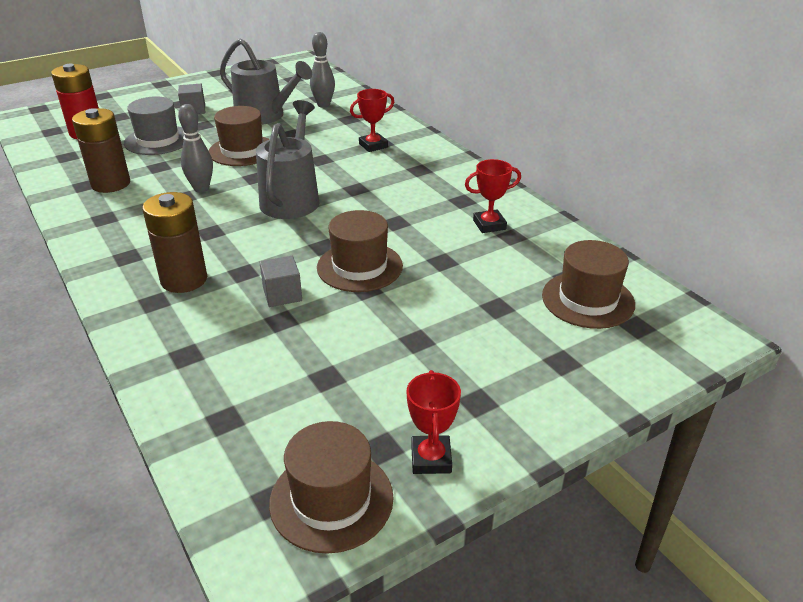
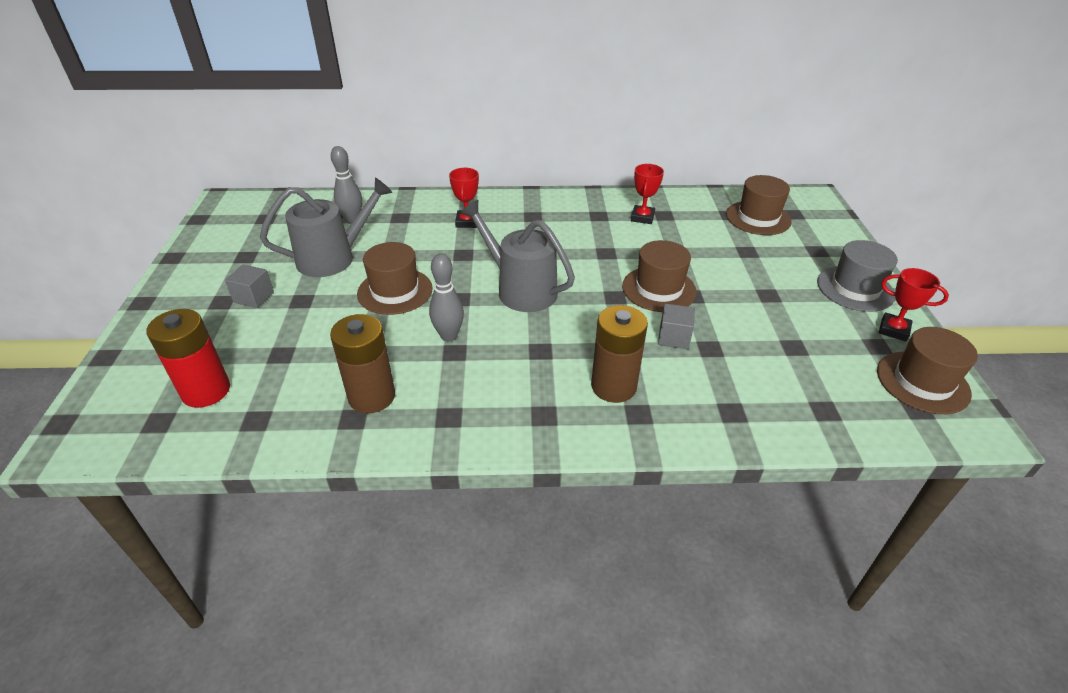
camera: 60 degrees left, 5 degrees up
grey hat [124,96,185,155] -> grey hat moved to [817,240,898,312]

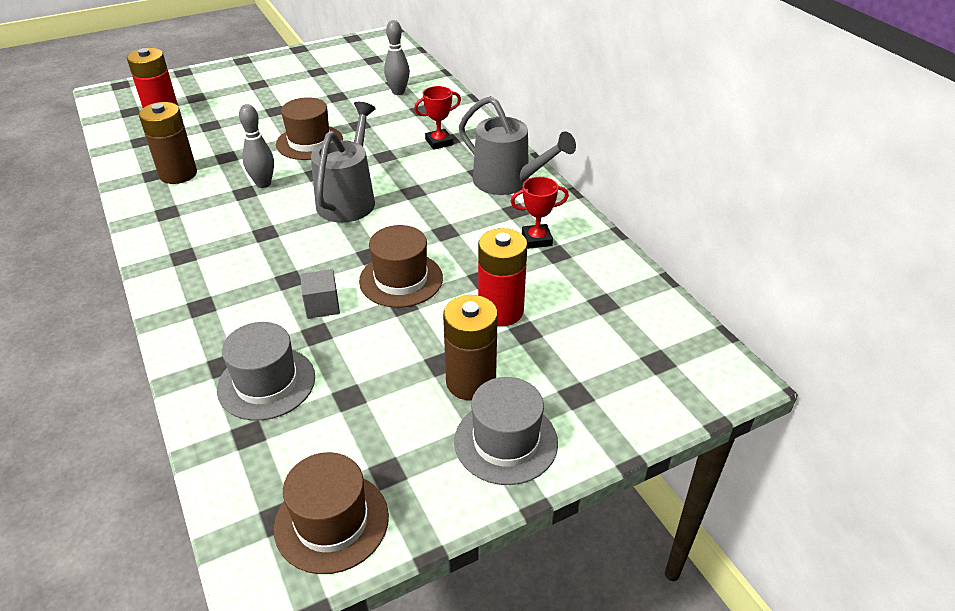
camera: 65 degrees right, 0 degrees up
grey cube [225,264,274,308] -> none
grey watering can [260,178,392,277] -> grey watering can moved to [459,96,576,195]
brown battery [591,305,648,403] -> brown battery moved to [443,295,498,400]
brown hat [726,175,792,235] -> none
red trophy [879,268,949,342] -> none
none -> grey hat [217,322,315,421]
none -> red battery [478,228,528,326]

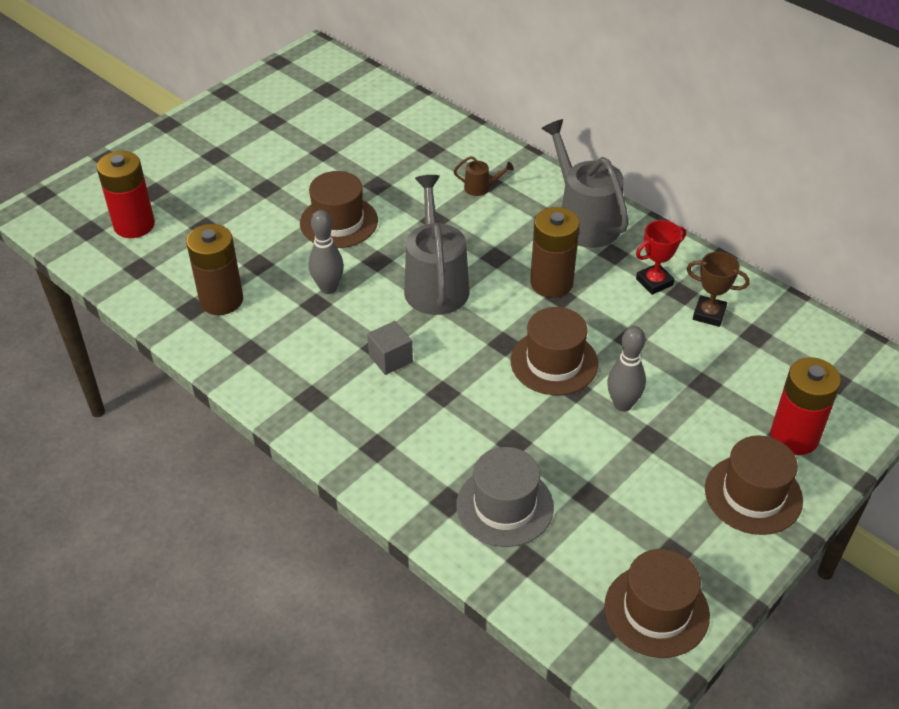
camera: 20 degrees left, 5 degrees up
grey cube [300,269,340,319] -> grey cube moved to [367,321,413,375]
grey bowling pin [384,20,410,95] -> grey bowling pin moved to [607,326,646,412]
red trophy [414,86,461,150] -> brown watering can [454,156,514,196]
brown battery [443,295,498,400] -> brown battery moved to [530,207,580,298]
grey hat [454,377,558,485] -> brown hat [705,435,803,535]
grey watering can [459,96,576,195] -> grey watering can turned 135 degrees counterclockwise [541,119,629,248]
red battery [478,228,528,326] -> red battery moved to [770,357,841,455]
none -> brown trophy [687,252,750,327]

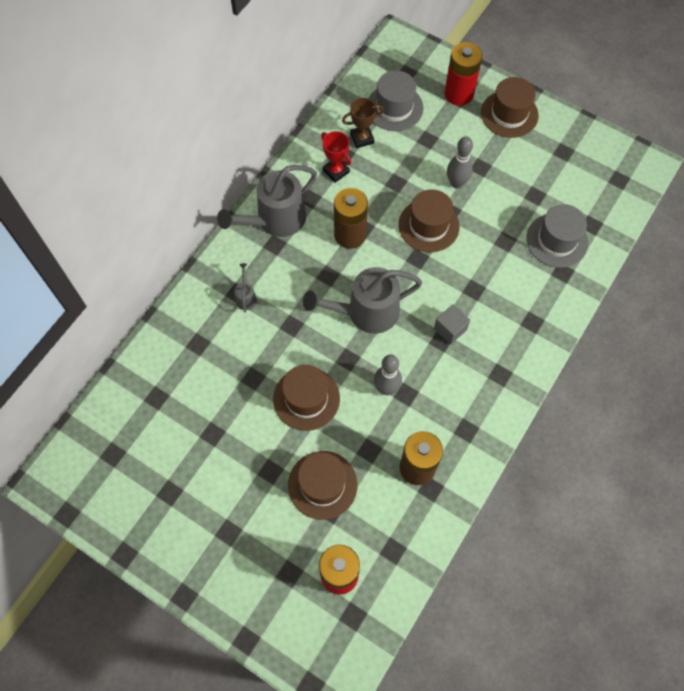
camera: 100 degrees left, 20 degrees up
brown watering can [454,156,514,196] -> grey watering can [234,263,257,312]
brown hat [604,549,710,658] -> brown hat moved to [288,451,358,520]
brown trophy [687,252,750,327] -> brown trophy turned 60 degrees clockwise [342,98,384,148]
none -> grey hat [368,71,424,131]

